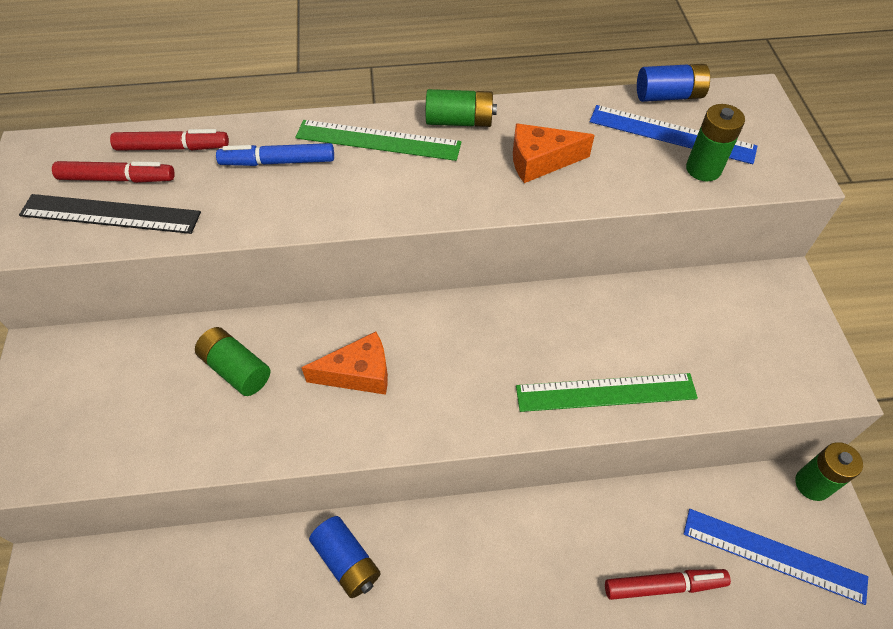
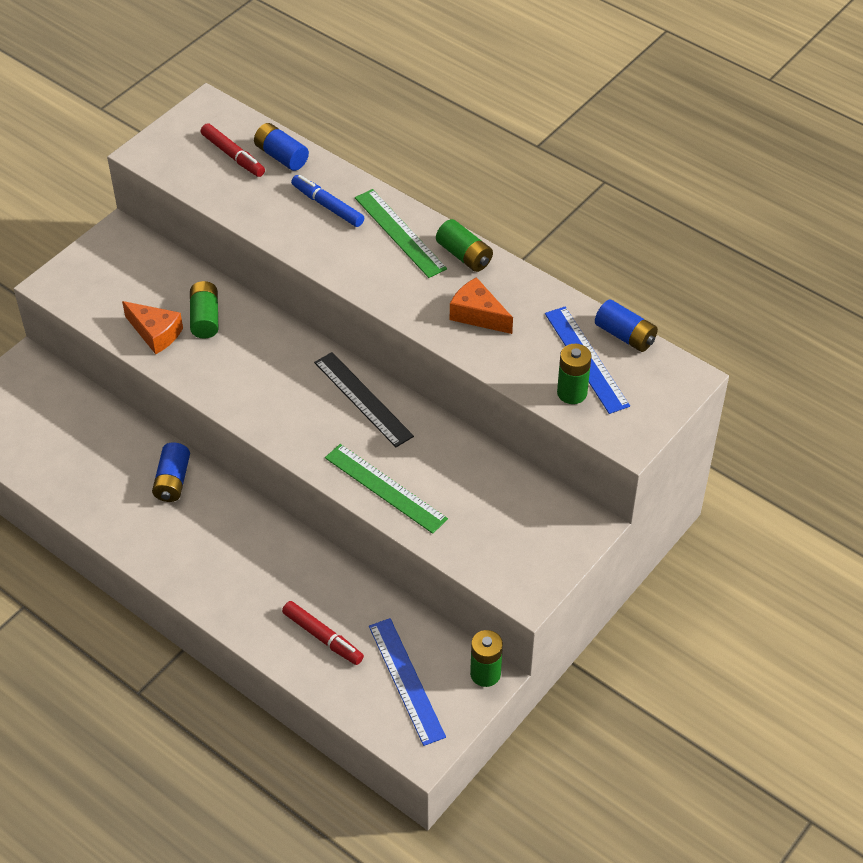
camera: 45 degrees right, 5 degrees down
black ruler [19,194,201,234] -> black ruler moved to [314,352,414,447]
red marker [110,129,229,151] -> blue battery [254,123,309,171]
orange cheese [301,332,388,395] -> orange cheese moved to [122,301,183,354]

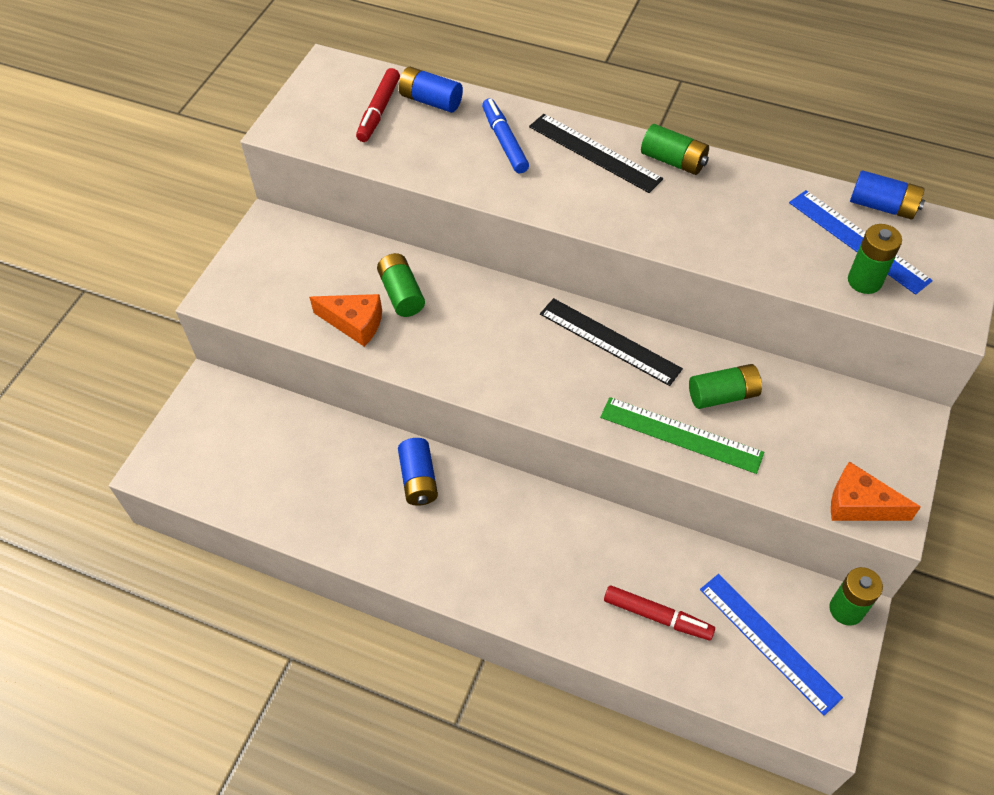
camera: 15 degrees left, 5 degrees up
red marker [201,123,265,177] -> red marker turned 75 degrees clockwise [356,68,400,142]
blue marker [291,175,364,227] -> blue marker turned 45 degrees clockwise [482,98,529,174]
green ruler [355,189,447,278] -> black ruler [529,114,663,193]
orange cheese [450,277,513,334] -> orange cheese moved to [831,461,921,521]
none -> green battery [689,364,762,409]

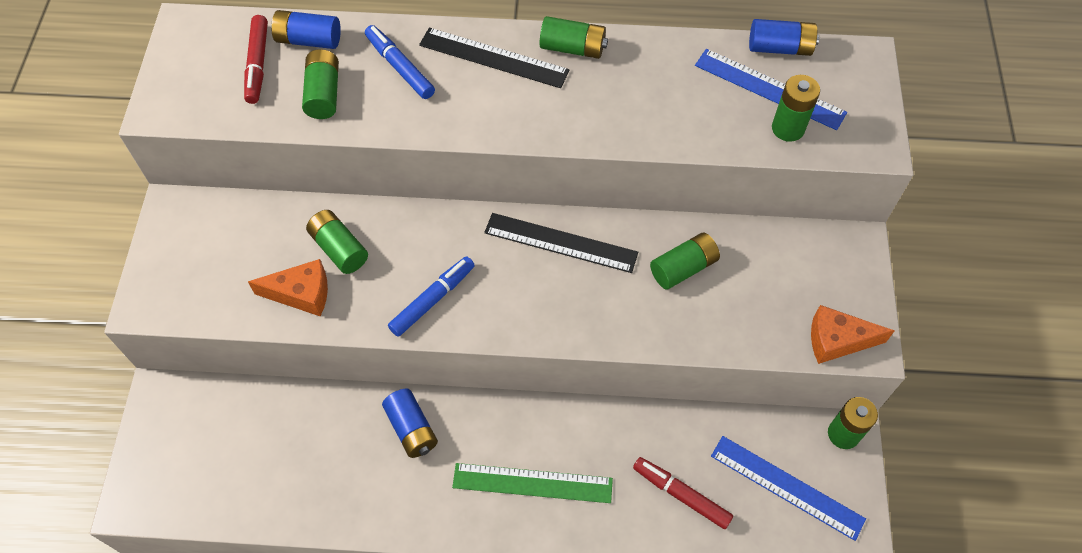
camera: 20 degrees left, 5 degrees up
green ruler [600,397,764,474] -> green ruler moved to [452,463,613,503]
red marker [604,585,715,640] -> red marker turned 150 degrees counterclockwise [633,457,733,529]
none -> green battery [302,49,339,119]
none -> blue marker [388,256,475,337]

